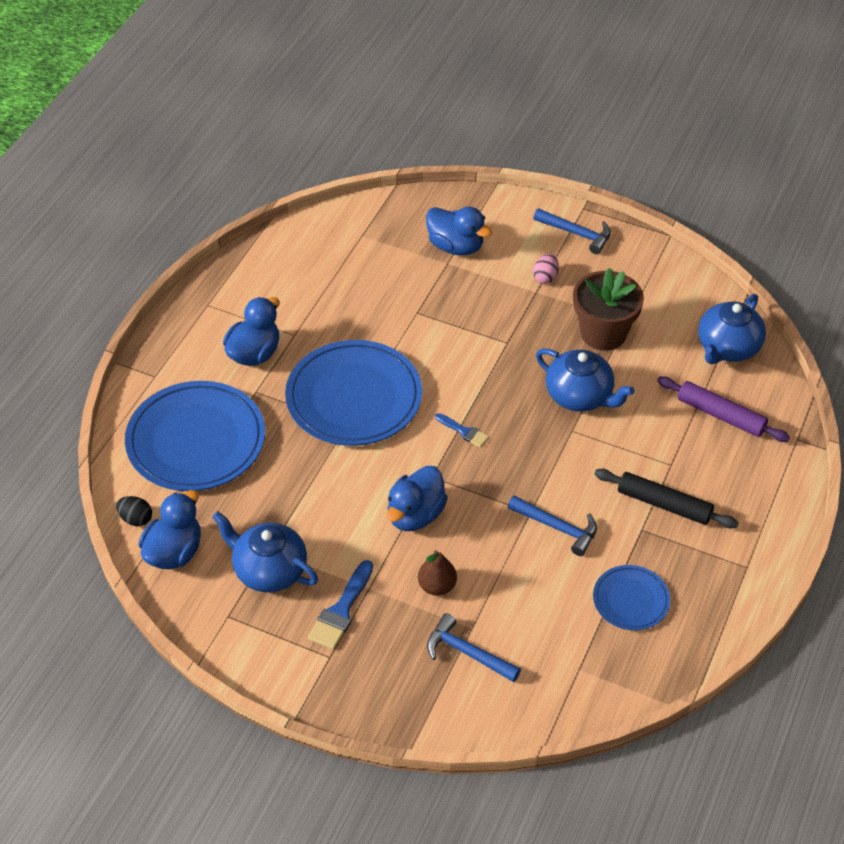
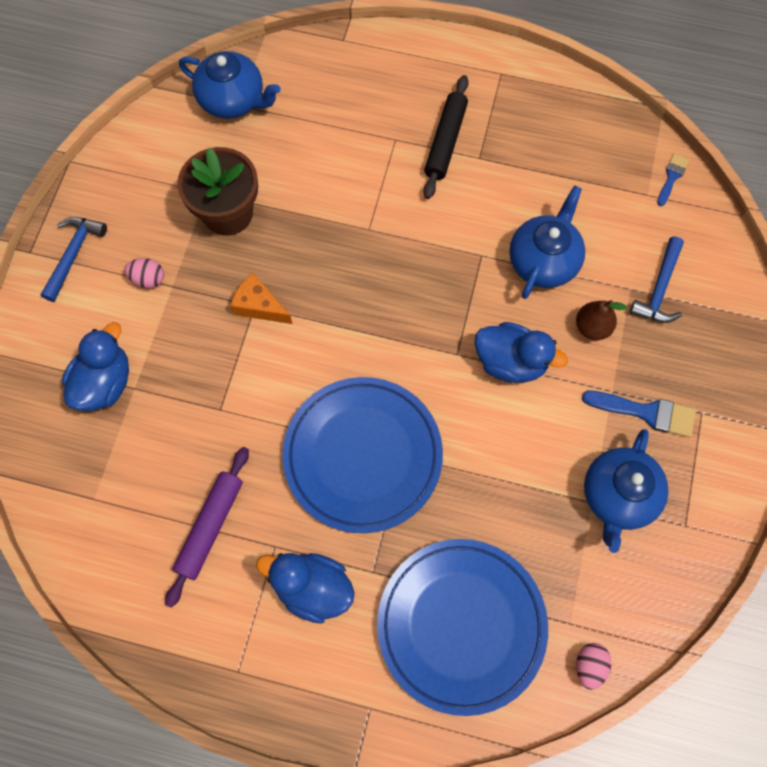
camera: 100 degrees left, 20 degrees up
black egg [116,496,152,526] -> pink egg [576,643,611,690]
blue duck [138,490,201,569] -> none
blue brush [435,413,489,448] -> blue brush moved to [657,153,689,206]
blue hammer [508,496,597,556] -> none
blue teapot [536,348,635,412] -> blue teapot moved to [509,185,585,299]
blue plate [593,565,670,630] -> none
purple rolling pin [657,376,790,442] -> purple rolling pin moved to [165,447,249,608]
none -> orange cheese [230,273,292,324]

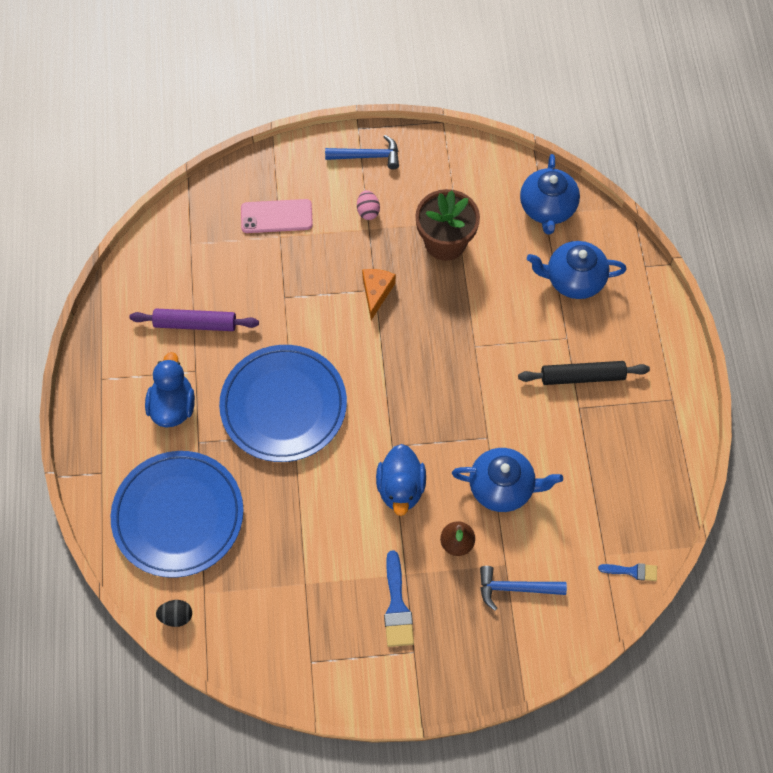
camera: 70 degrees right, 5 degrees down
blue duck [62,322,129,411] -> pink phone [241,199,313,233]
pink egg [576,643,611,690] -> black egg [156,600,192,627]
blue teapot [584,429,668,553] -> blue teapot moved to [527,241,627,299]

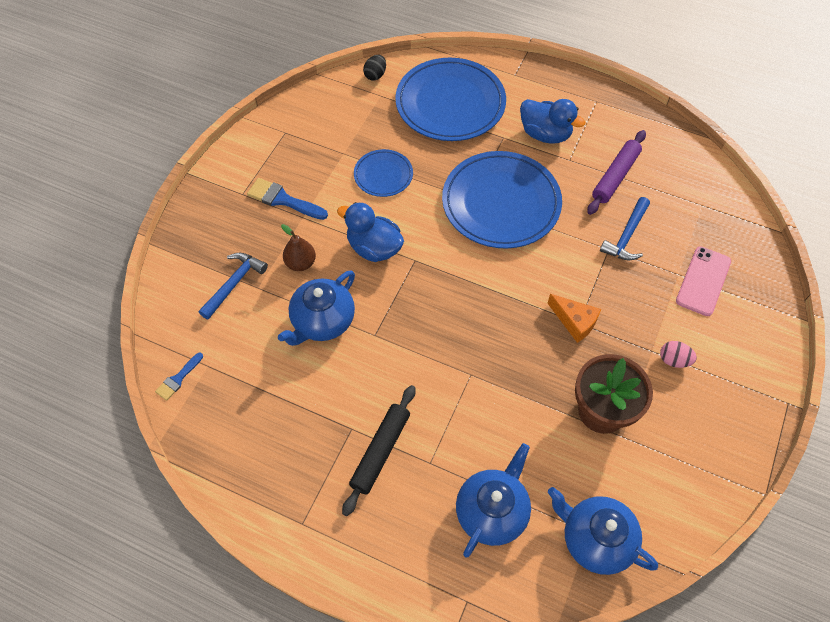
camera: 120 degrees right, 5 degrees down
blue hammer [325,135,399,169] -> blue hammer moved to [600,197,650,260]
none -> blue plate [354,149,413,197]

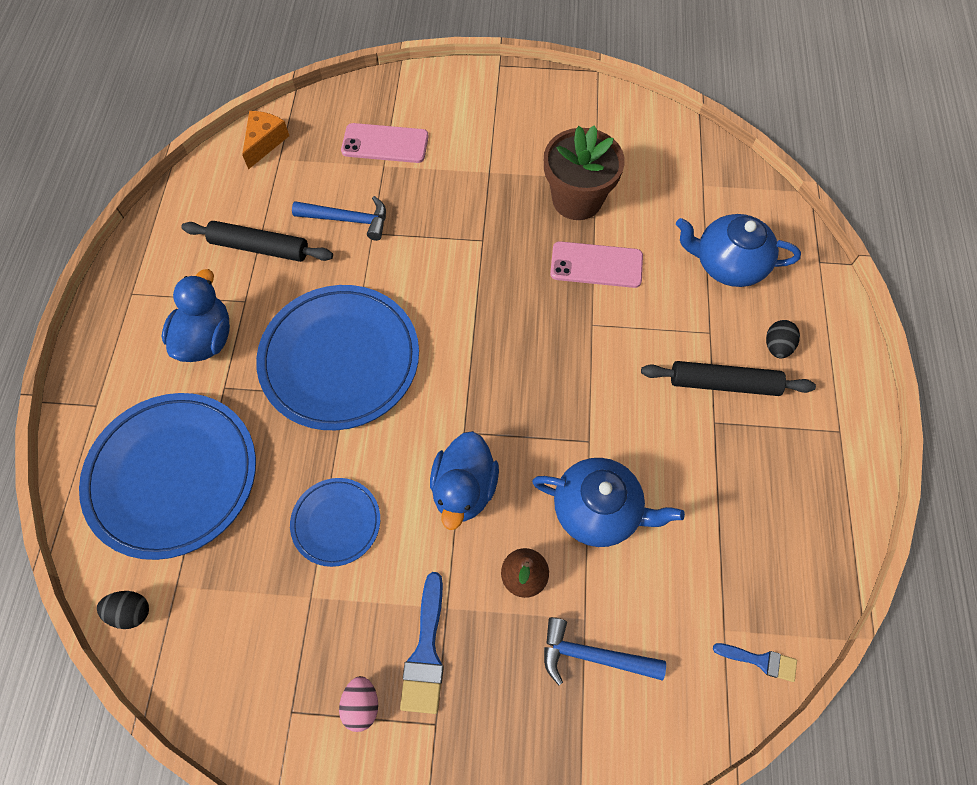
camera: 110 degrees left, 5 degrees up
orange cheese [547,294,601,343] -> orange cheese moved to [242,111,289,169]
blue teapot [548,487,658,575] -> none
purple rolling pin [587,130,646,215] -> black rolling pin [182,221,333,262]
pink egg [660,341,697,368] -> pink egg moved to [339,676,378,732]
none -> pink phone [550,241,643,288]
none -> black egg [766,320,800,358]

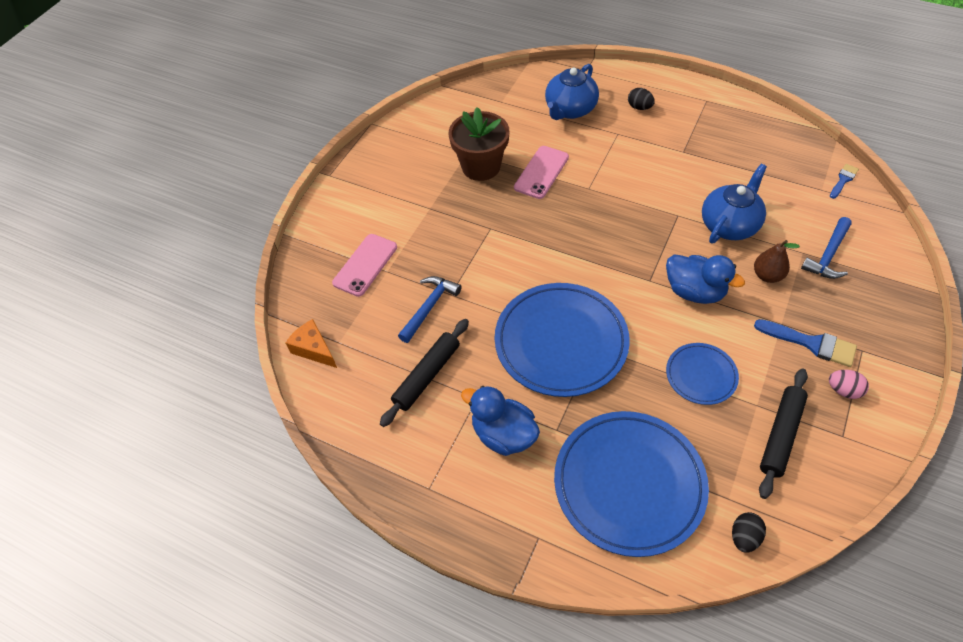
camera: 65 degrees left, 10 degrees down
black rolling pin [641,361,816,396] -> black rolling pin moved to [759,369,808,499]

